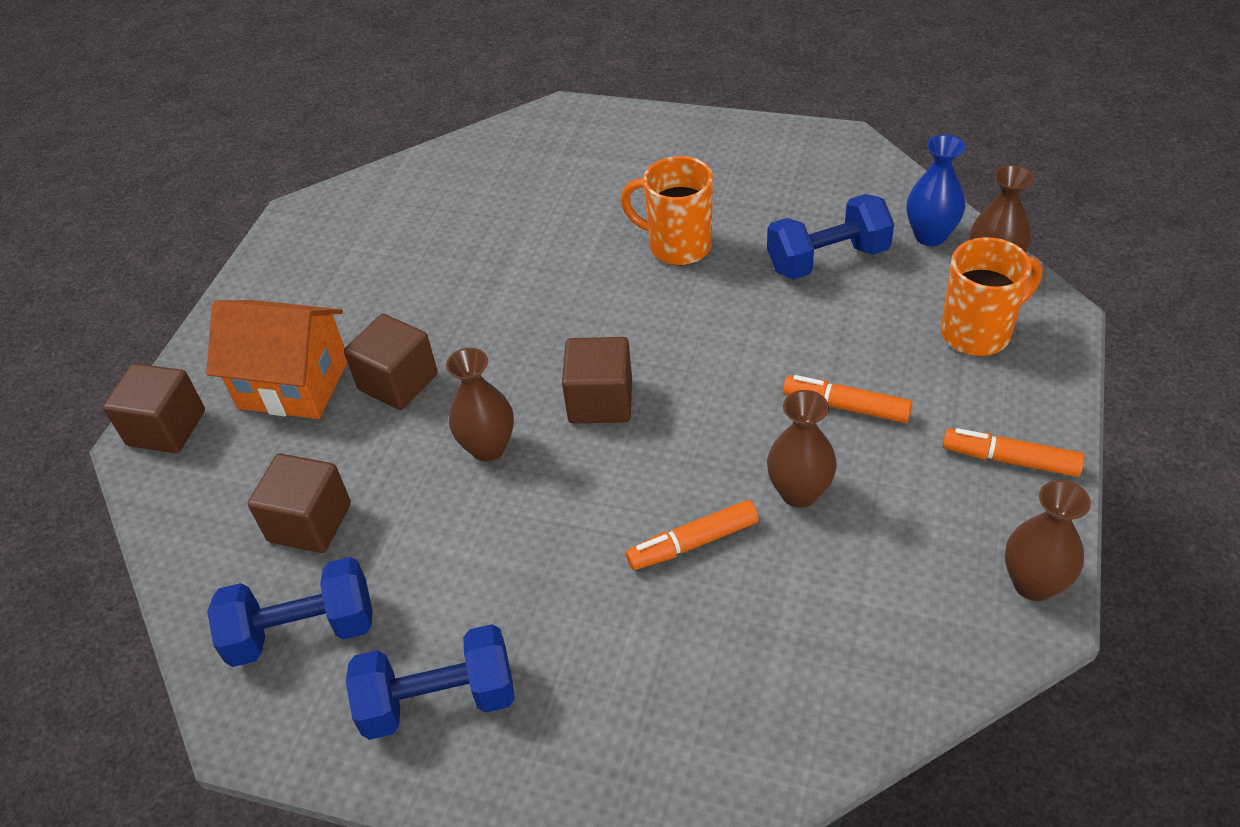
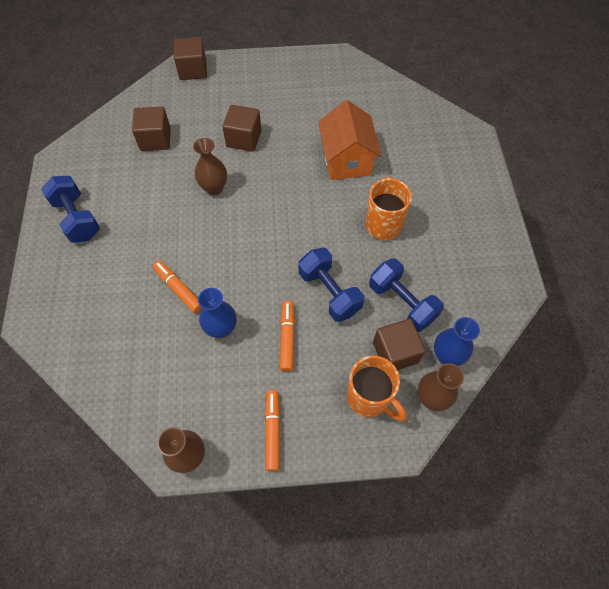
camera: 65 degrees right, 15 degrees up
orange house [206,300,348,419] -> orange house moved to [318,100,381,180]
blue dumbbell [207,557,373,667] -> blue dumbbell moved to [298,248,364,322]
brown cube [562,337,632,424] -> brown cube moved to [373,319,426,370]
brown vase [767,390,837,508] -> blue vase [198,288,237,338]

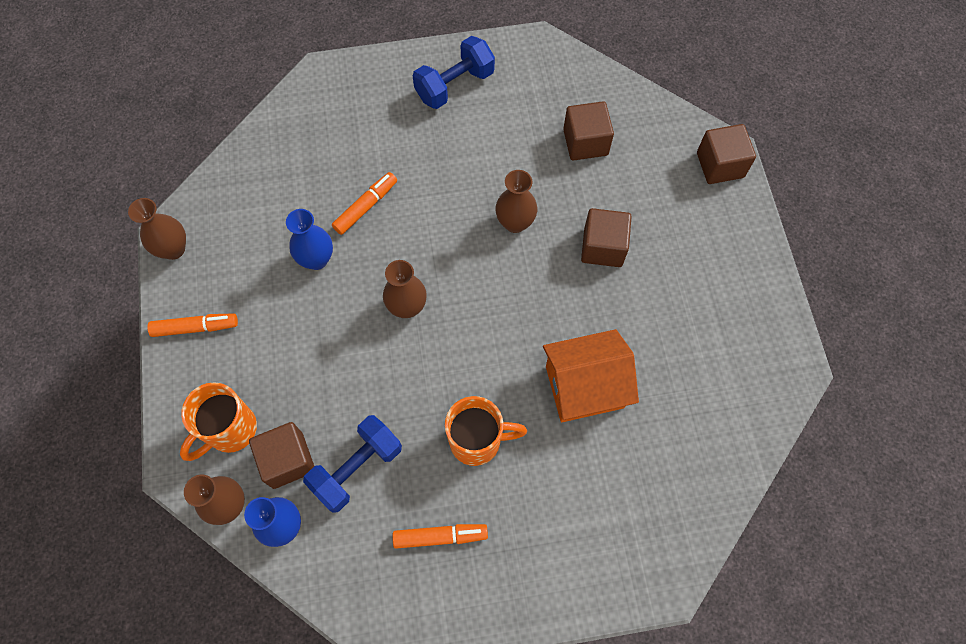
camera: 85 degrees right, 5 degrees up
orange marker [280,301,295,372] -> orange marker moved to [392,524,488,549]
blue dumbbell [298,248,364,322] -> none
none -> brown vase [383,260,427,318]

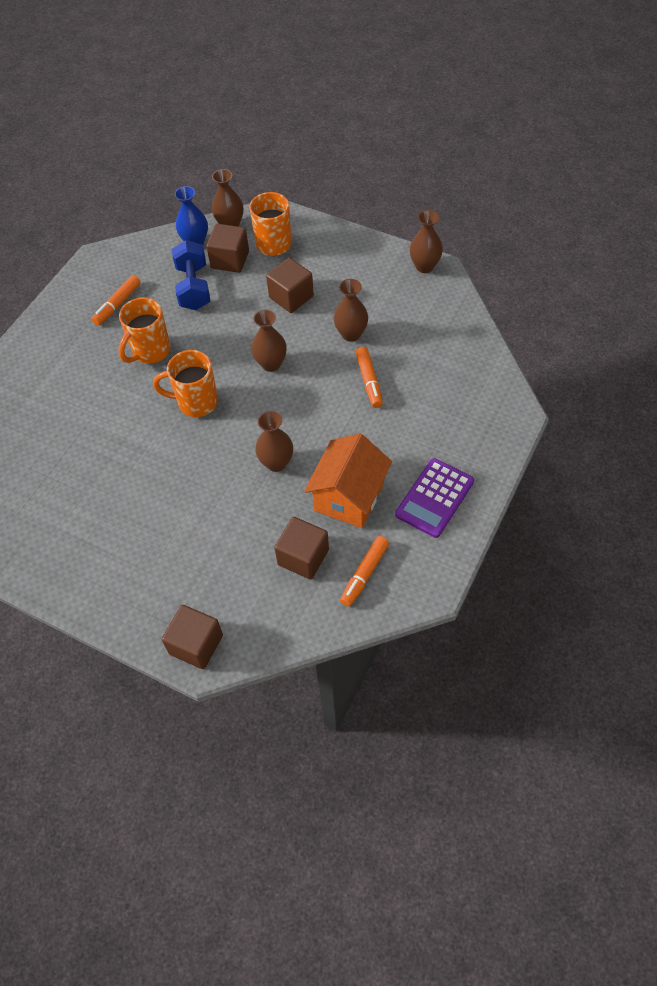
camera: 130 degrees right, 10 degrees down
orange marker [147,313,238,337] -> orange marker moved to [340,536,389,607]
blue vase [286,209,333,270] -> brown vase [334,279,368,342]
blue dumbbell [413,36,495,109] -> purple calculator [395,458,474,538]
orange house [543,329,639,422] -> orange house moved to [304,433,392,528]
brown cube [581,208,632,267] -> brown cube moved to [266,258,314,313]
none -> orange mug [153,350,218,417]

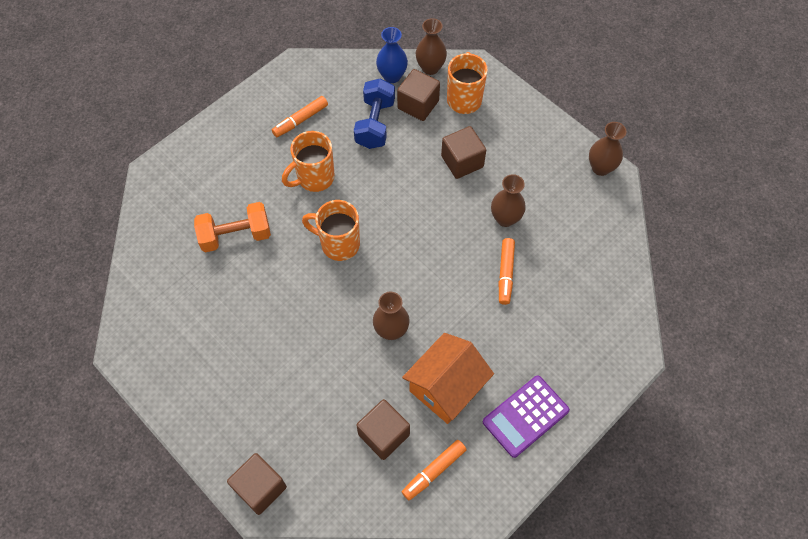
camera: 15 degrees right, 5 degrees up
brown vase [251,309,287,372] -> none
none -> orange dumbbell [194,202,271,252]

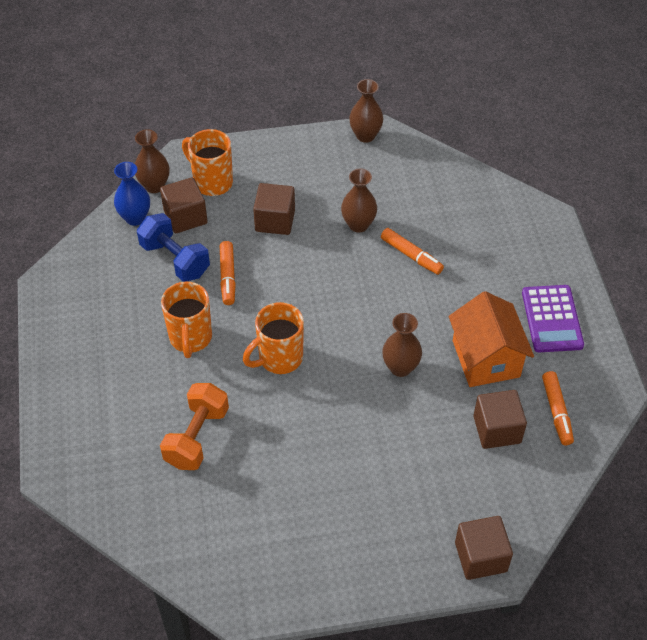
camera: 55 degrees left, 10 degrees down
orange marker [272,96,328,137] -> orange marker moved to [220,241,236,305]

